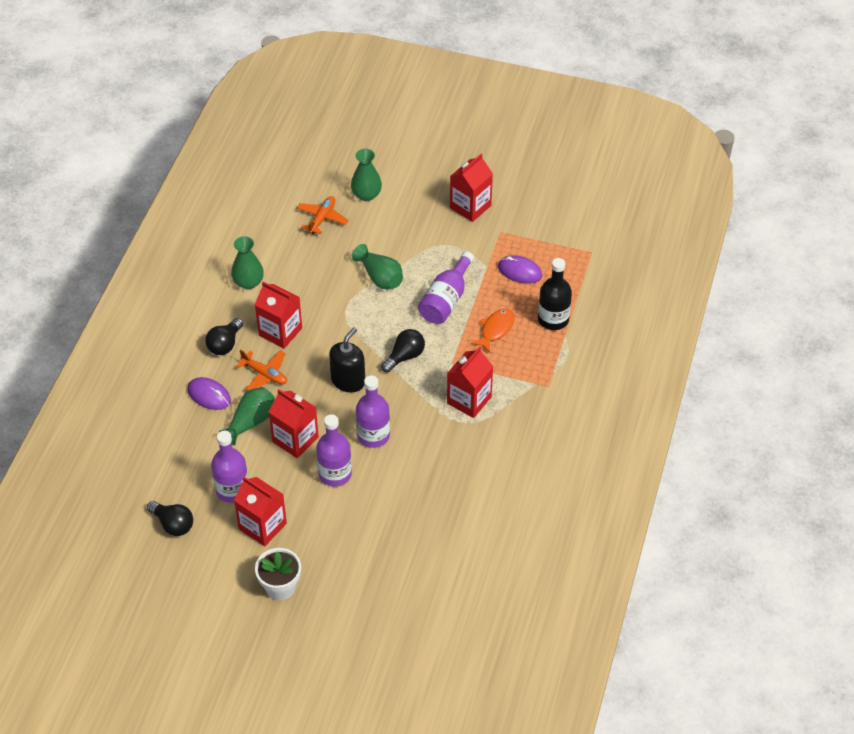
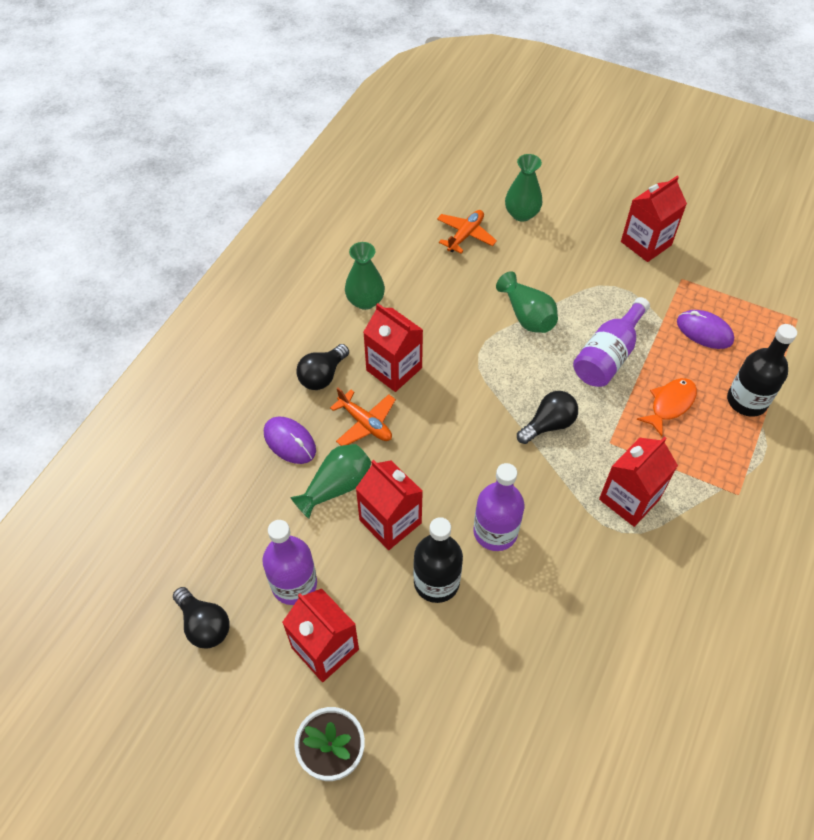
camera: 10 degrees right, 5 degrees up
purple bottle [316,414,352,487] -> black bottle [413,517,463,603]
black soap dispenser [329,327,365,392] -> none

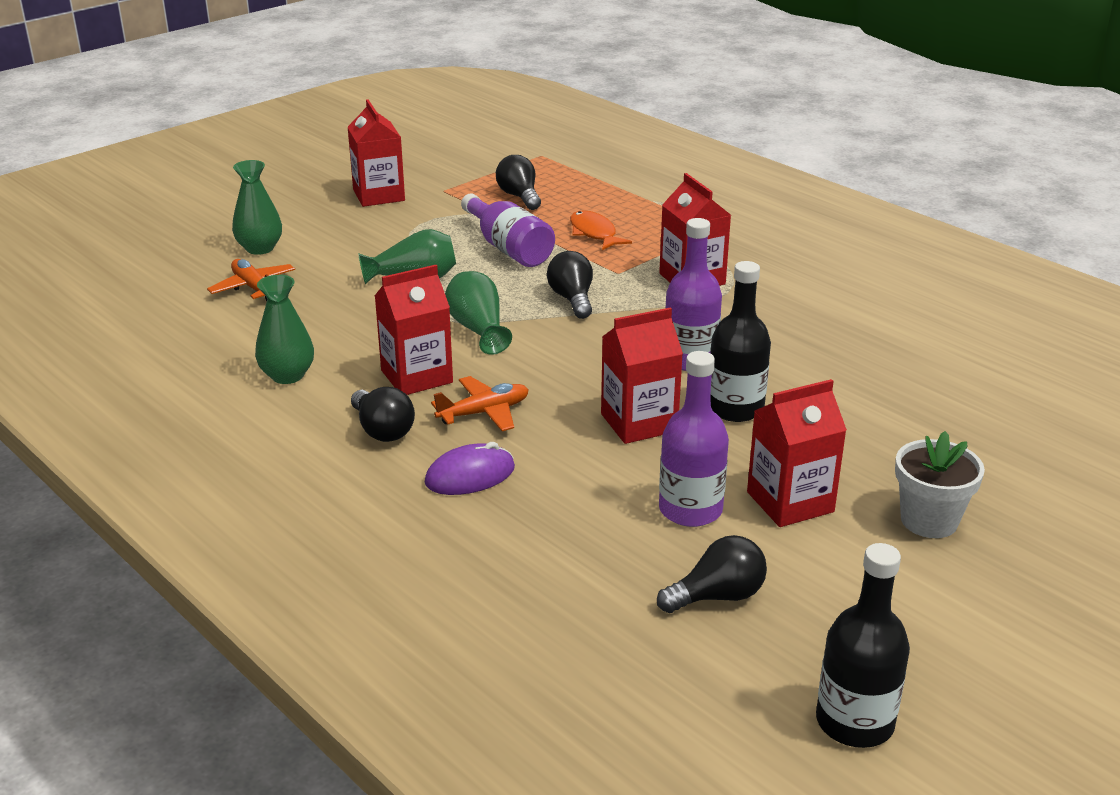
camera: 70 degrees left, 25 degrees down
green vase [290,444,371,519] -> green vase moved to [445,271,512,355]
purple mouse [677,310,734,349] -> black light bulb [496,155,541,210]
black bottle [727,324,797,417] -> black bottle moved to [816,543,910,748]

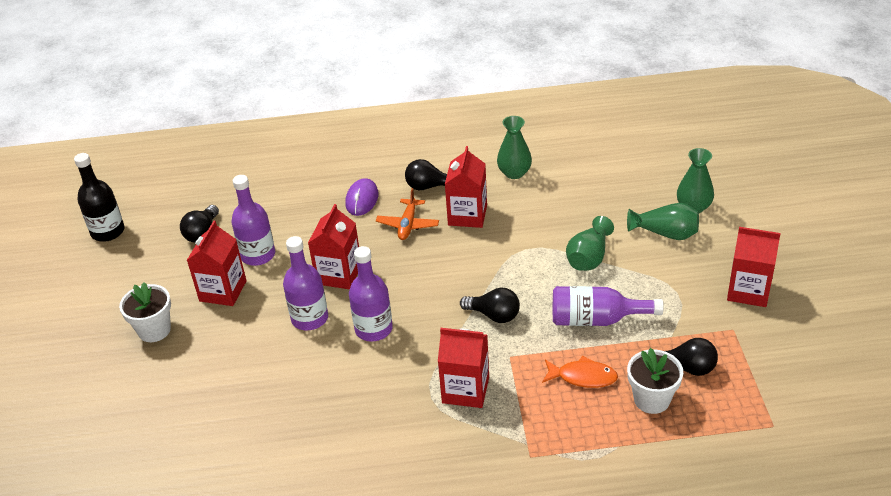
camera: 130 degrees right, 10 degrees up
orange plane [207,259,295,301] -> none
green vase [445,271,512,355] -> green vase moved to [627,203,699,240]
black bottle [710,261,771,422] -> purple bottle [283,236,328,331]
none -> white flower pot [627,348,683,414]

